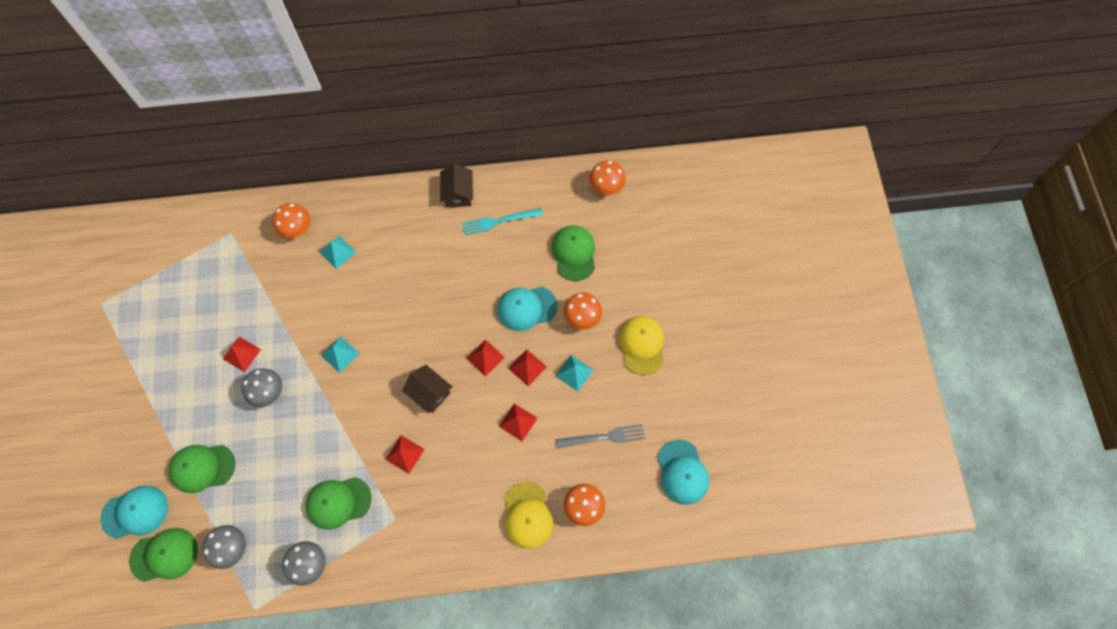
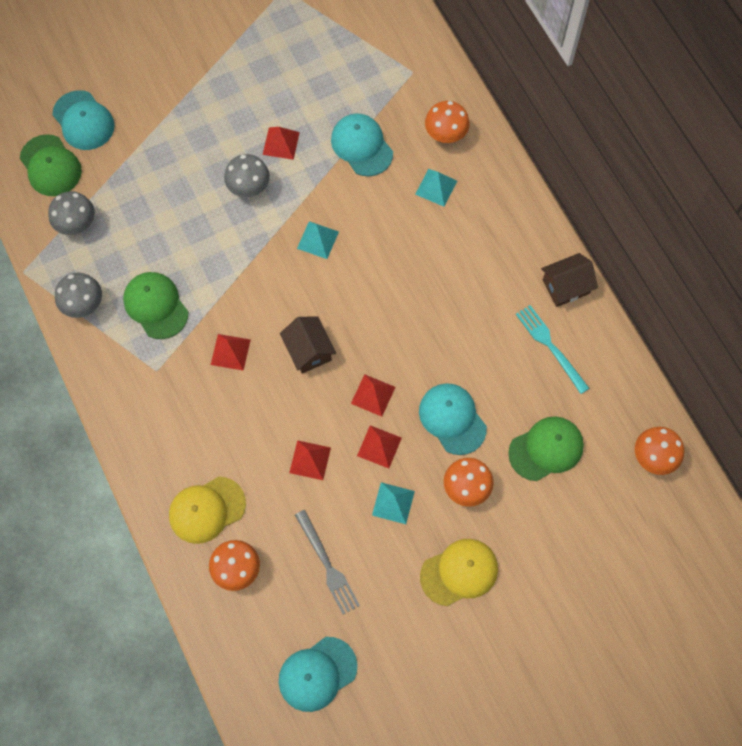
camera: 70 degrees right, 0 degrees up
green cap [169,445,236,493] -> none
brown house [402,365,452,413] -> brown house turned 45 degrees counterclockwise [280,316,336,374]
none -> turquoise cap [331,113,393,176]

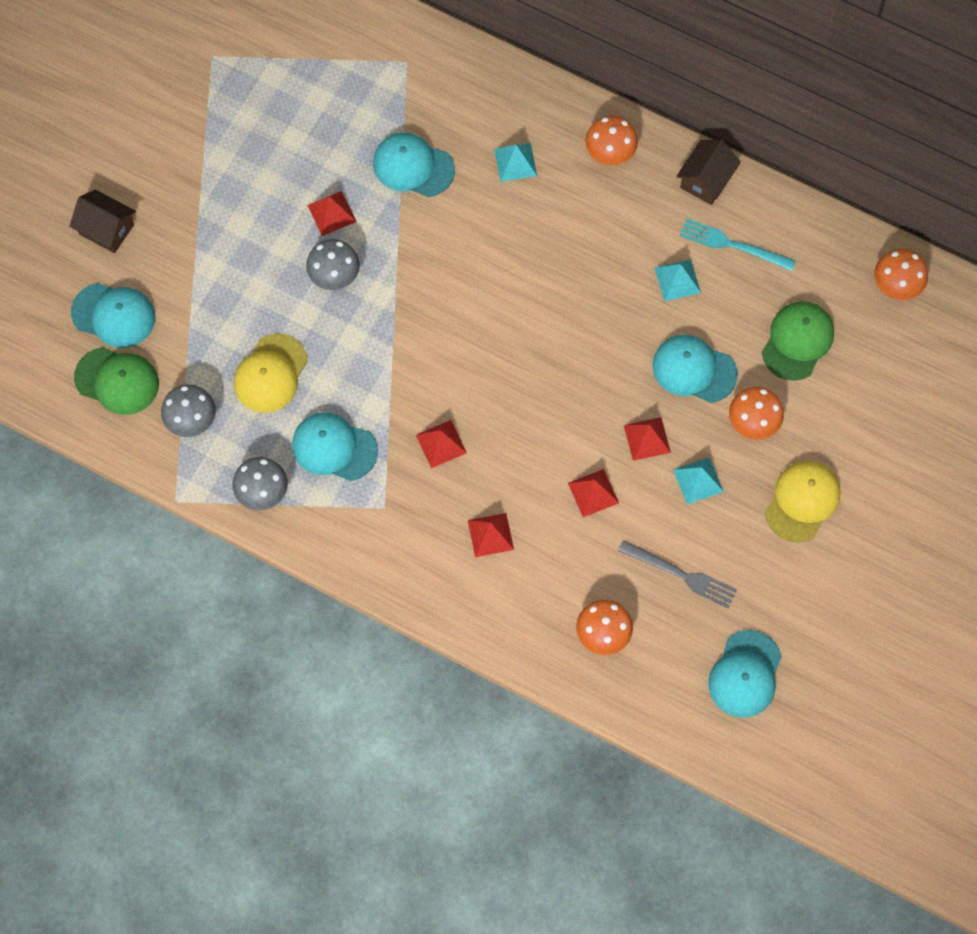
camera: 35 degrees left, 0 degrees up
green cap [123,272,188,339] -> turquoise cap [292,412,378,481]
yellow cap [169,477,246,544] -> yellow cap moved to [234,333,308,413]
brown house [280,316,336,374] -> brown house moved to [70,190,136,253]
turquoise pyramid [297,221,339,259] -> turquoise pyramid moved to [654,259,701,301]
red pyramid [351,374,395,417] -> red pyramid moved to [468,513,514,557]
orange mushroom [425,101,470,143] -> orange mushroom moved to [585,115,638,165]

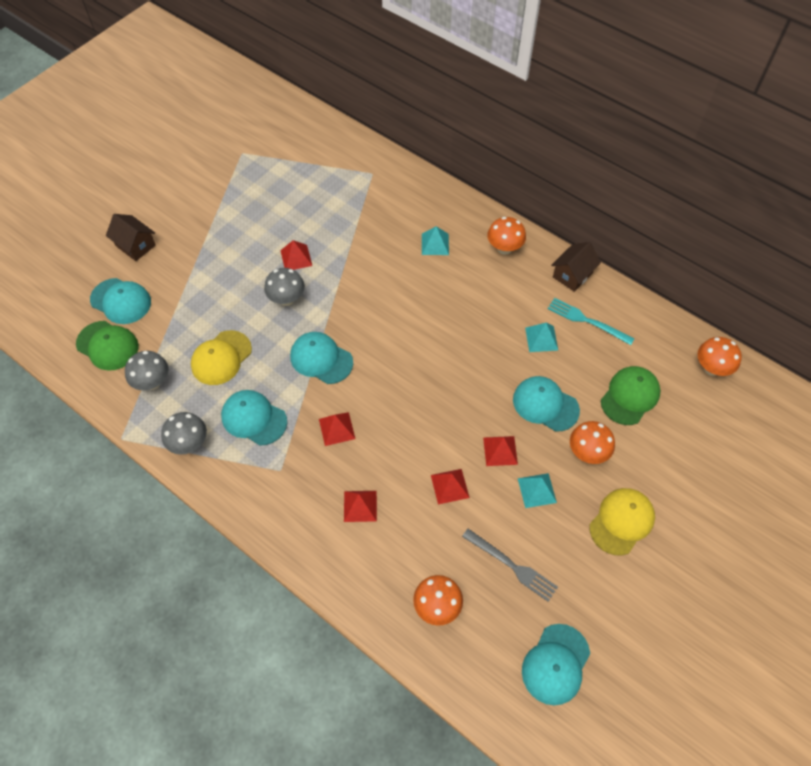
camera: 10 degrees right, 10 degrees down
turquoise cap [373,133,455,197] -> turquoise cap moved to [290,332,353,384]

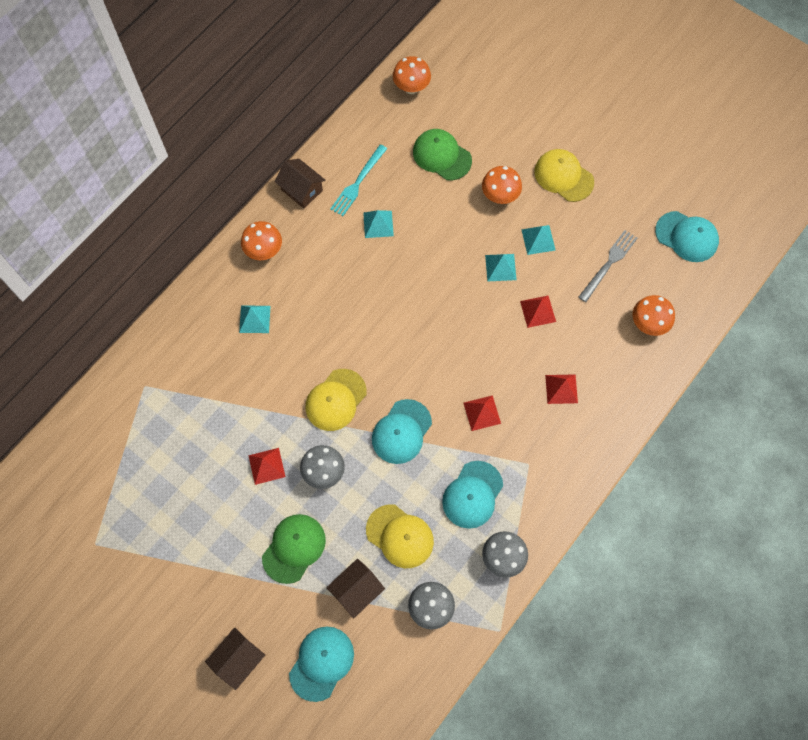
camera: 90 degrees left, 10 degrees up
green cap [76,321,139,371] -> green cap moved to [262,514,326,584]
red pyramid [483,436,518,466] -> turquoise pyramid [485,254,517,281]
turquoise cap [513,376,580,432] -> none
none -> yellow cap [306,369,367,431]
none -> brown house [326,559,385,618]

